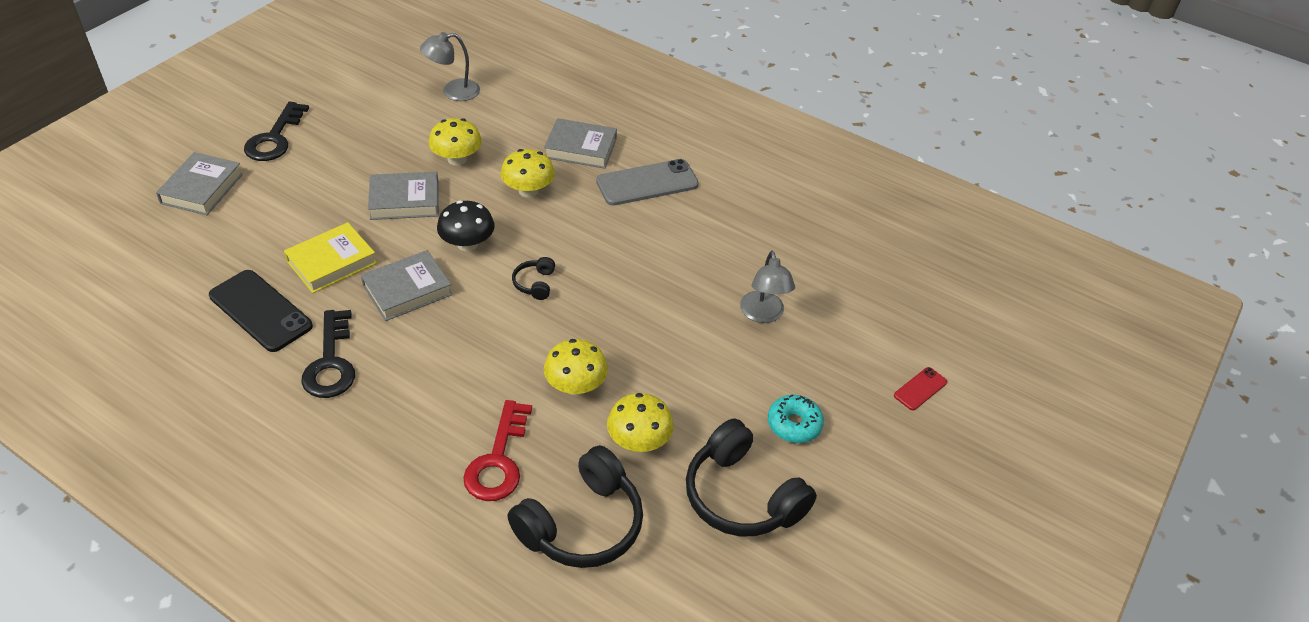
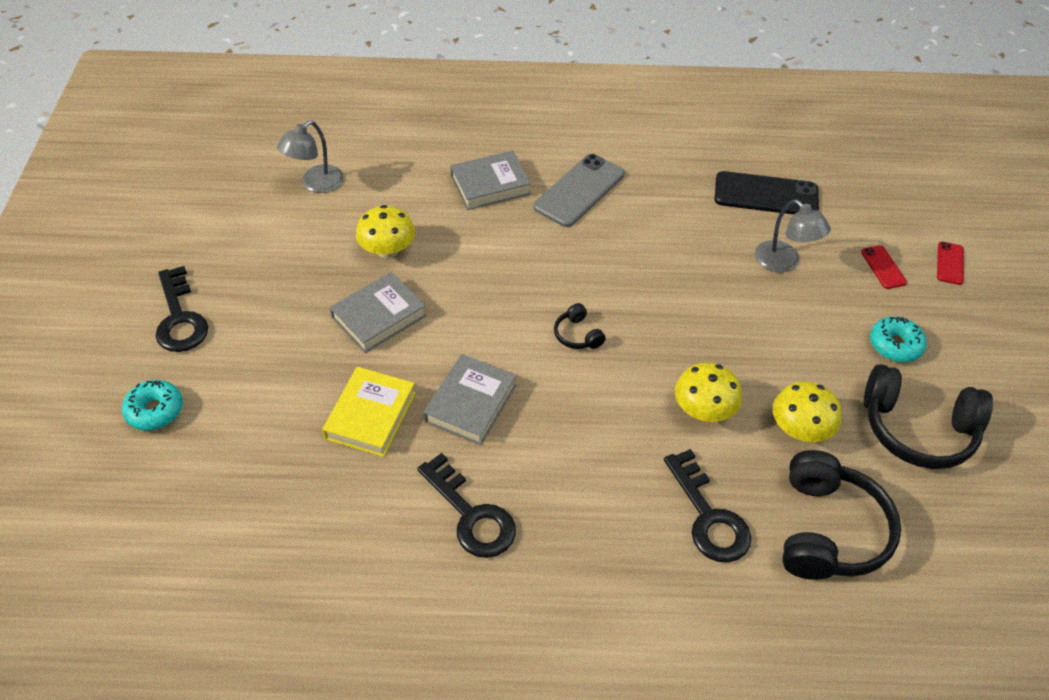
camera: 30 degrees left, 5 degrees up
grey book [156,152,243,215] -> turquoise donut [122,380,183,431]
black phone [209,270,313,352] -> black phone moved to [715,171,819,215]
black mushroom [437,200,494,252] -> none
red key [463,400,532,501] -> black key [664,449,751,562]
yellow mushroom [501,149,555,198] -> none
none -> red phone [861,245,907,289]

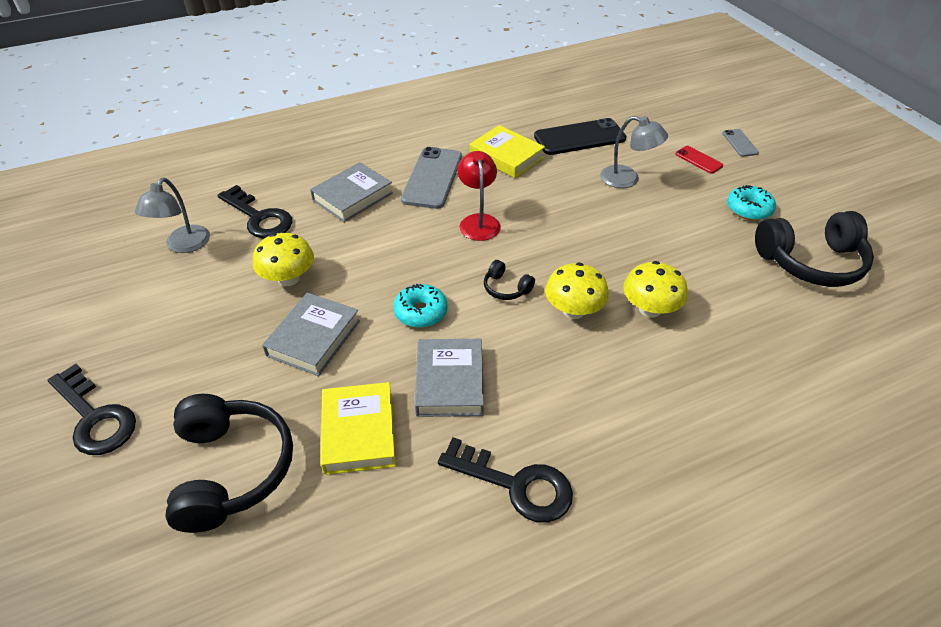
camera: 25 degrees left, 5 degrees down
turquoise donut [122,380,183,431] -> turquoise donut moved to [393,284,448,328]
black key [664,449,751,562] -> black key moved to [217,185,292,238]
yellow mushroom [773,381,842,442] -> yellow mushroom moved to [545,262,609,319]
black headphones [782,450,901,580] -> black headphones moved to [165,394,293,533]
red phone [937,242,964,285] -> grey phone [722,129,759,157]
none -> red lamp [457,151,501,241]
none -> yellow book [469,125,545,178]

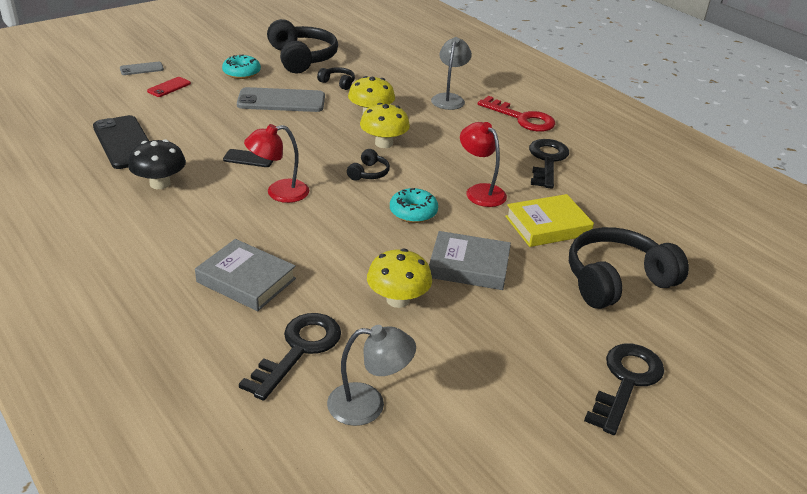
camera: 105 degrees left, 10 degrees down
grey phone [401,147,462,209] -> grey phone moved to [237,87,325,112]
grey book [415,339,484,417] -> red lamp [460,122,507,207]
yellow book [469,125,545,178] -> black mushroom [128,139,186,189]
grey lamp [600,116,668,188] -> grey lamp moved to [431,37,472,110]
none -> black phone [223,149,273,167]
none -> black headphones [317,67,355,90]
none -> red key [478,96,555,132]

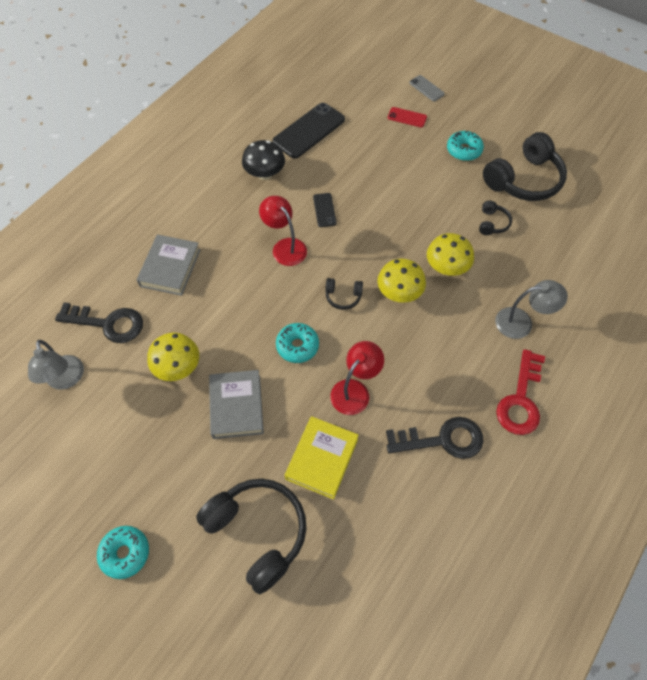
camera: 75 degrees right, 25 degrees up
grey phone [237,87,325,112] -> none
yellow book [505,194,594,247] -> yellow book turned 60 degrees clockwise [285,416,359,499]
black key [584,344,664,435] -> turquoise donut [97,526,149,579]

